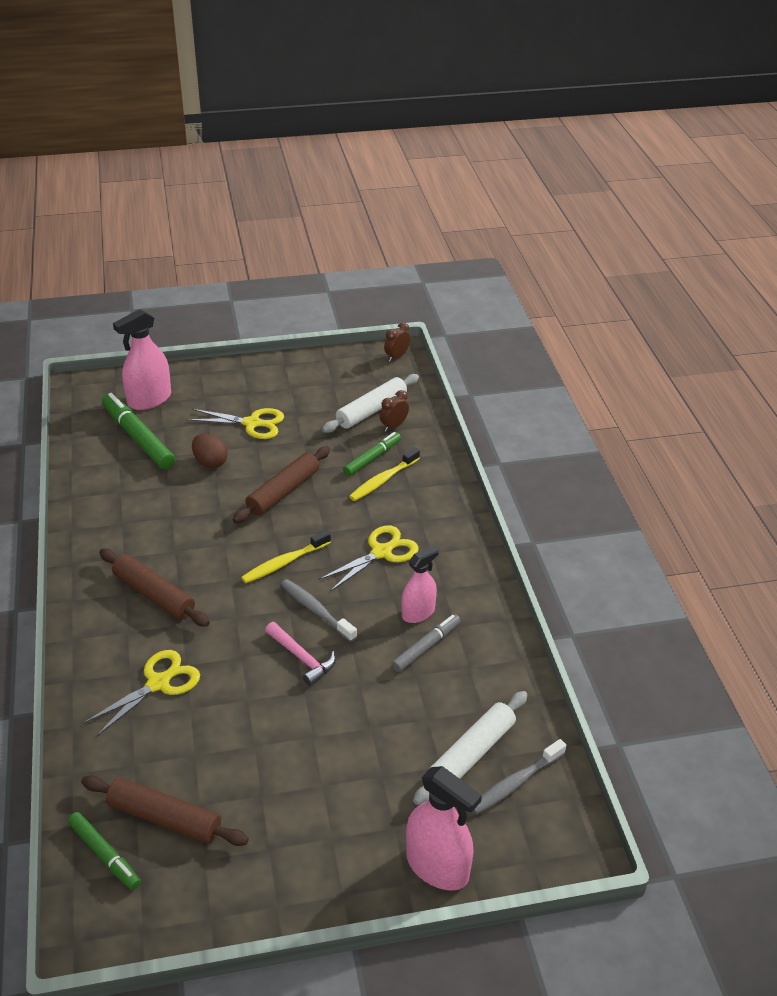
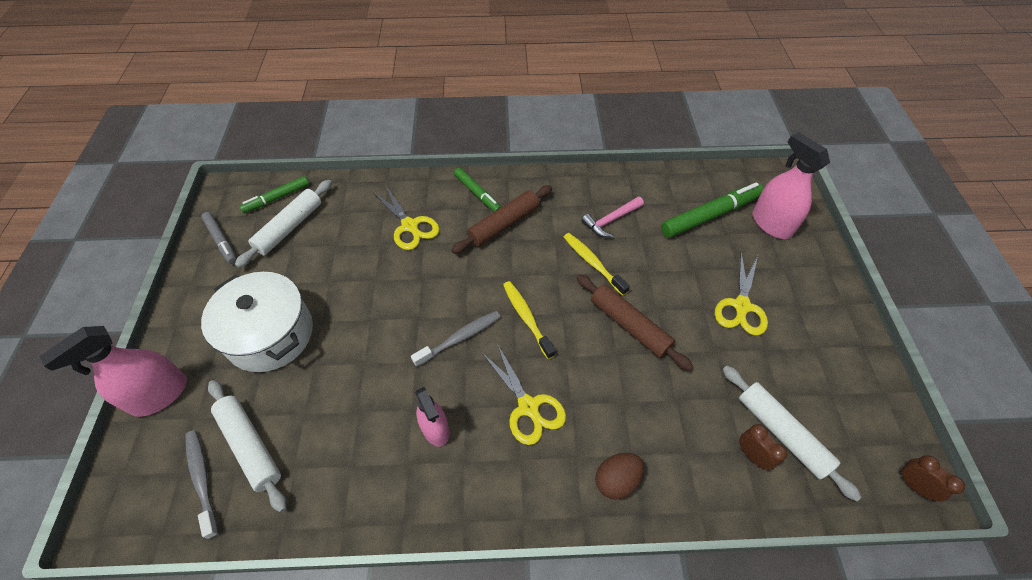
camera: 100 degrees right, 15 degrees up
brown rolling pin [81,775,249,846] -> white rolling pin [235,180,332,268]
brown egg [192,434,228,468] -> brown egg moved to [595,453,644,500]
pink hammer [265,622,336,686] -> pink hammer moved to [581,196,644,237]
green marker [343,432,401,476] -> green marker moved to [454,168,501,212]
yellow toothbrush [349,447,420,501] -> yellow toothbrush moved to [564,233,630,296]
grey marker [392,614,460,672] -> grey marker moved to [201,212,237,264]
none -> white pot [201,272,313,372]

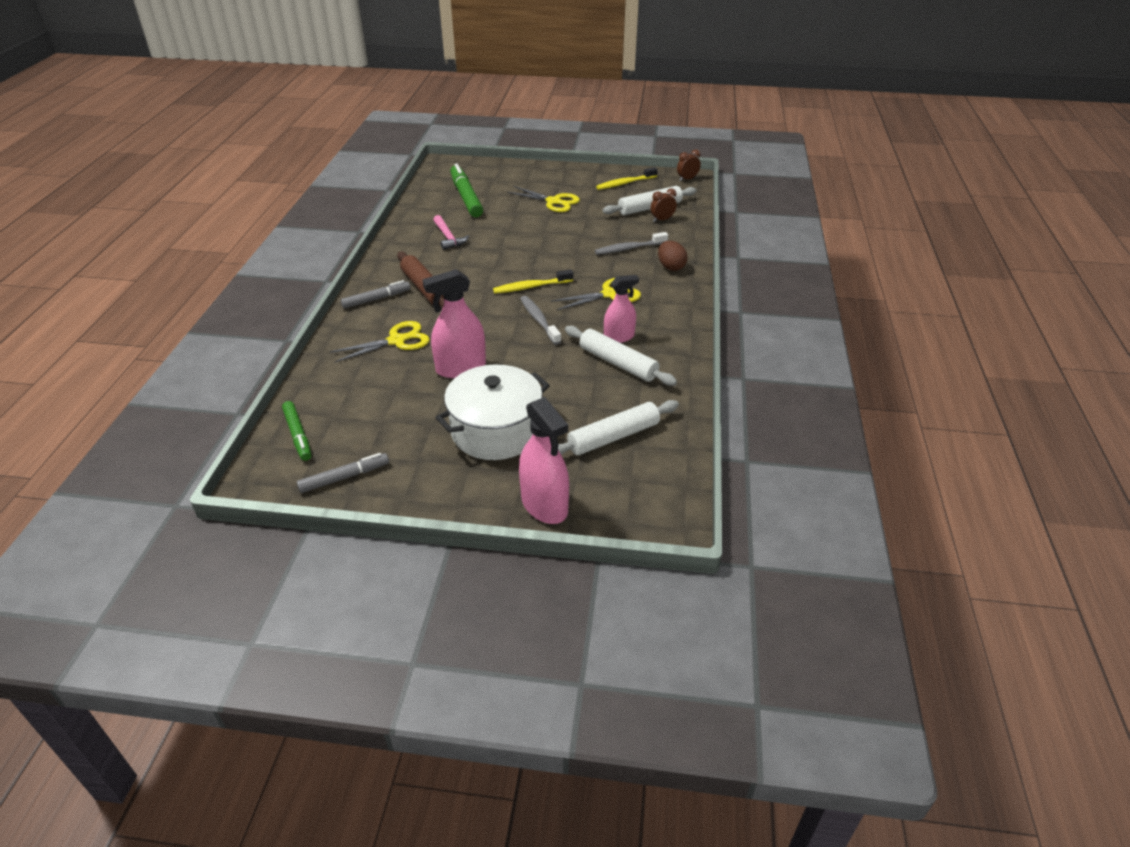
camera: 80 degrees left, 15 degrees down
grey toothbrush [185,430,219,539] -> grey toothbrush moved to [595,232,668,255]
white rolling pin [235,180,332,268] -> white rolling pin moved to [565,326,677,386]
green marker [454,168,501,212] -> grey marker [341,280,410,309]
yellow toothbrush [564,233,630,296] -> yellow toothbrush moved to [596,167,658,190]
brown rolling pin [577,274,693,371] -> none
pink spray bottle [752,132,830,239] -> pink spray bottle moved to [422,269,486,378]

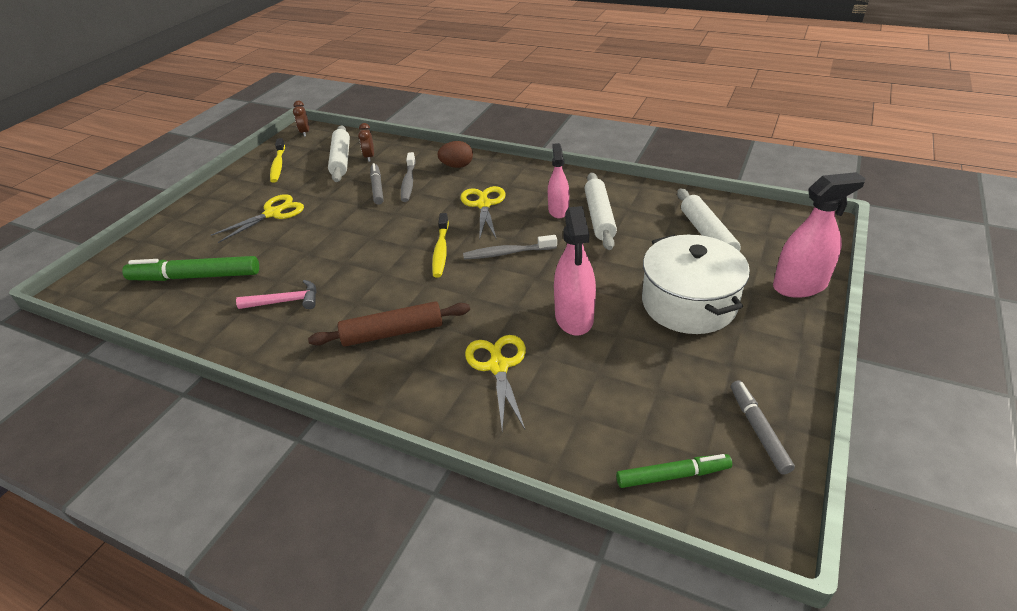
camera: 70 degrees left, 0 degrees up
grey marker [341,280,410,309] -> grey marker moved to [370,163,384,205]
white rolling pin [565,326,677,386] -> white rolling pin turned 60 degrees counterclockwise [584,172,617,250]

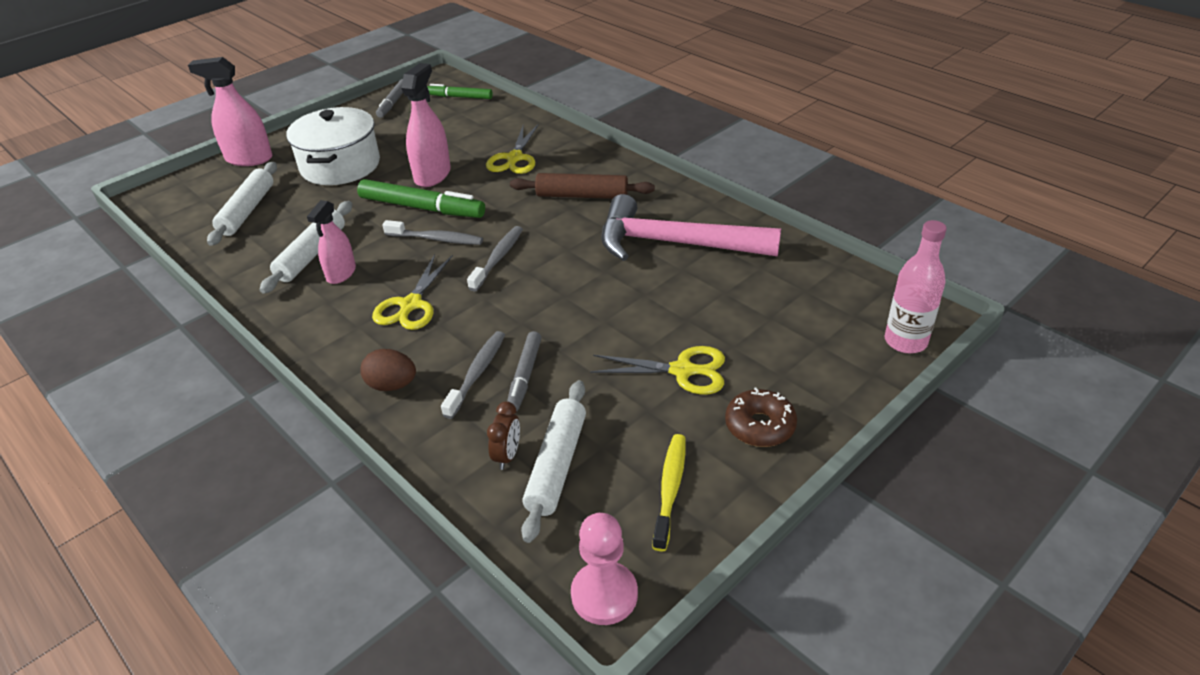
camera: 160 degrees left, 0 degrees up
green marker [122,256,259,281] -> green marker moved to [357,179,485,218]
yellow scissors [211,194,304,243] -> yellow scissors turned 150 degrees counterclockwise [590,346,725,394]
pink hammer [236,280,317,309] -> pink hammer [601,194,781,261], size x2.17
brown clock [293,101,309,137] -> pink pawn [571,513,638,625]
yellow toothbrush [432,213,449,278] -> grey toothbrush [467,226,523,291]
none -> brown donut [725,387,797,447]
none -> pink bottle [885,220,947,353]

